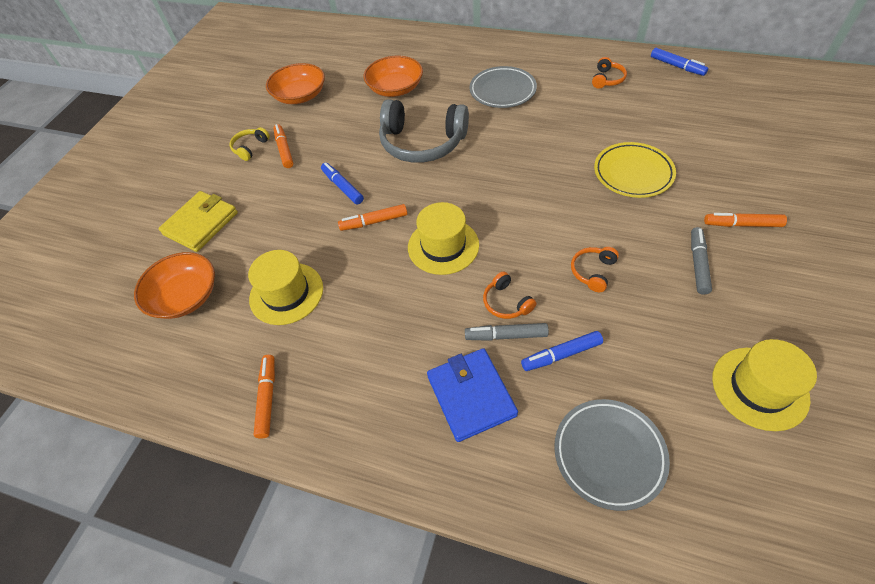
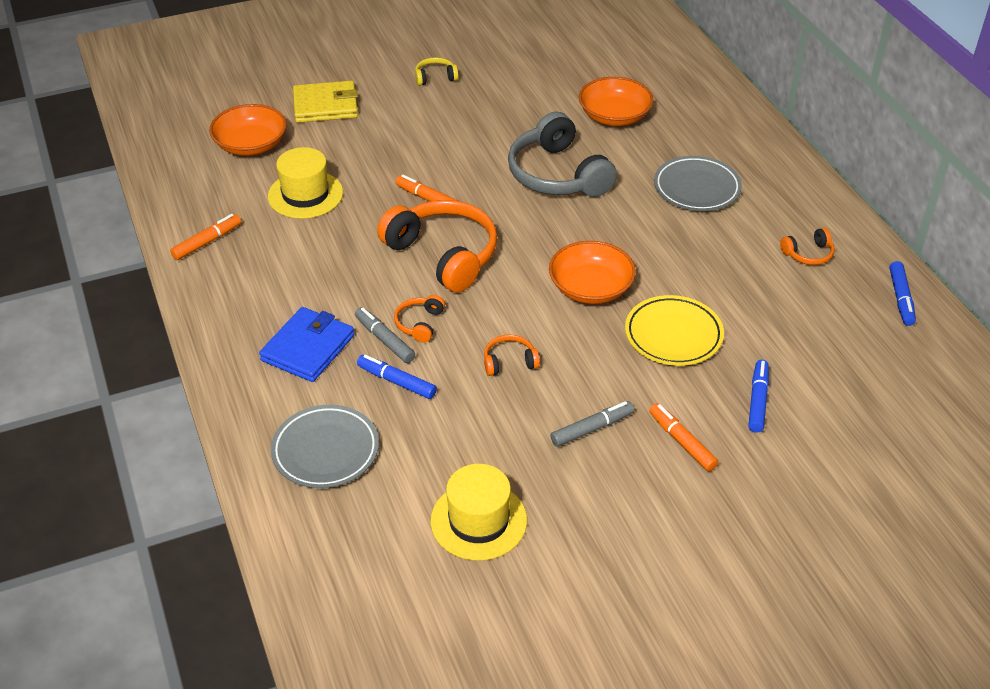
camera: 45 degrees right, 10 degrees down
orange bowl [266,63,325,104] -> orange bowl moved to [549,241,636,304]
orange marker [273,124,293,168] -> none
blue marker [321,163,364,204] -> blue marker moved to [748,360,769,433]
yellow hat [408,202,479,275] -> orange headphones [377,200,497,292]

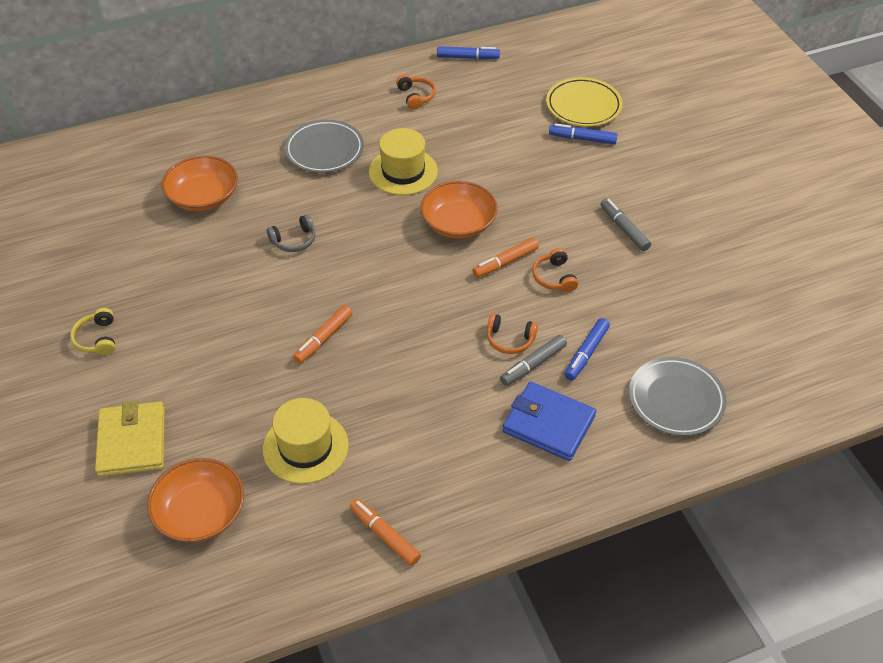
camera: 90 degrees left, 5 degrees up
orange headphones [377,200,497,292] -> none
yellow hat [431,464,527,561] -> yellow hat moved to [369,128,438,195]
grey headphones [508,112,617,197] -> grey headphones [267,214,315,252], size x0.44
yellow plate [625,295,724,366] -> yellow plate moved to [546,77,623,127]
orange marker [649,403,718,471] -> orange marker moved to [472,238,539,278]

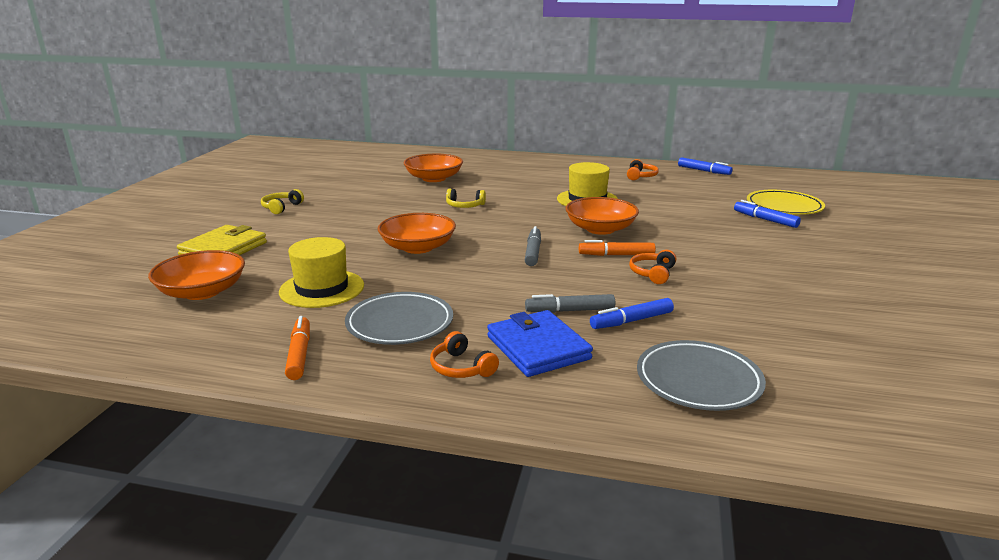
camera: 35 degrees right, 25 degrees down
grey headphones [267,214,315,252] -> yellow headphones [446,189,486,208]
grey plate [285,120,364,173] -> grey plate moved to [345,292,453,345]
orange marker [293,305,352,364] -> orange bowl [378,213,456,254]
orange headphones [487,313,538,354] -> orange headphones moved to [430,331,499,378]
grey marker [601,198,651,251] -> grey marker moved to [525,226,541,266]

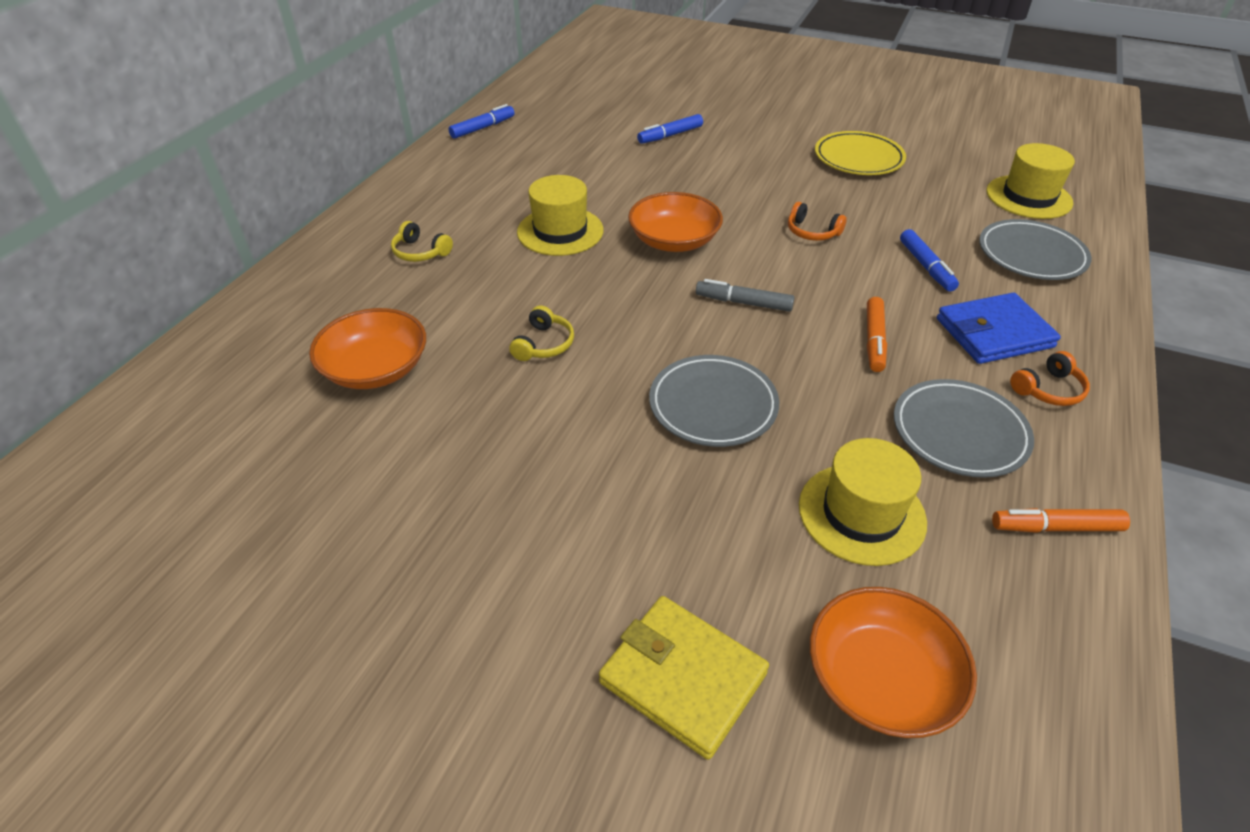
camera: 80 degrees left, 20 degrees up
yellow headphones [261,189,304,214] -> yellow headphones moved to [391,221,453,262]
orange bowl [378,213,456,254] -> grey plate [649,355,779,447]
grey marker [525,294,615,313] -> none
orange marker [579,240,656,256] -> orange marker moved to [867,297,887,372]
orange headphones [627,159,659,180] -> none
yellow plate [747,190,825,215] -> yellow plate moved to [815,131,906,175]
none -> yellow hat [987,143,1075,219]

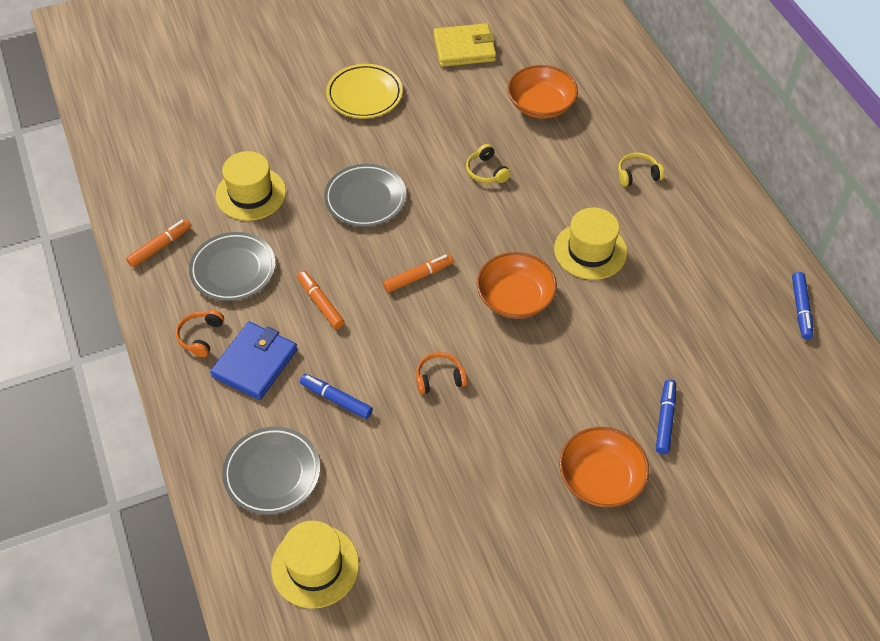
camera: 135 degrees right, 10 degrees up
yellow wallet [599,596,769,760] -> yellow wallet moved to [434,23,496,67]
grey marker [696,279,795,312] -> orange marker [383,254,453,293]
orange bowl [810,587,977,738] -> orange bowl moved to [559,427,649,508]
yellow plate [815,131,906,175] -> yellow plate moved to [326,64,403,118]

